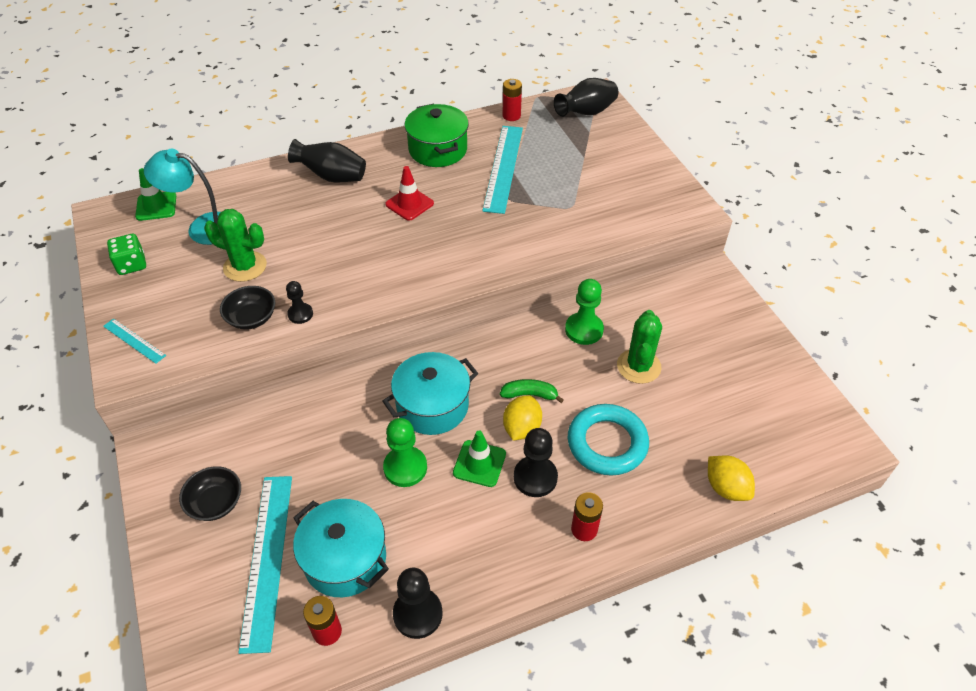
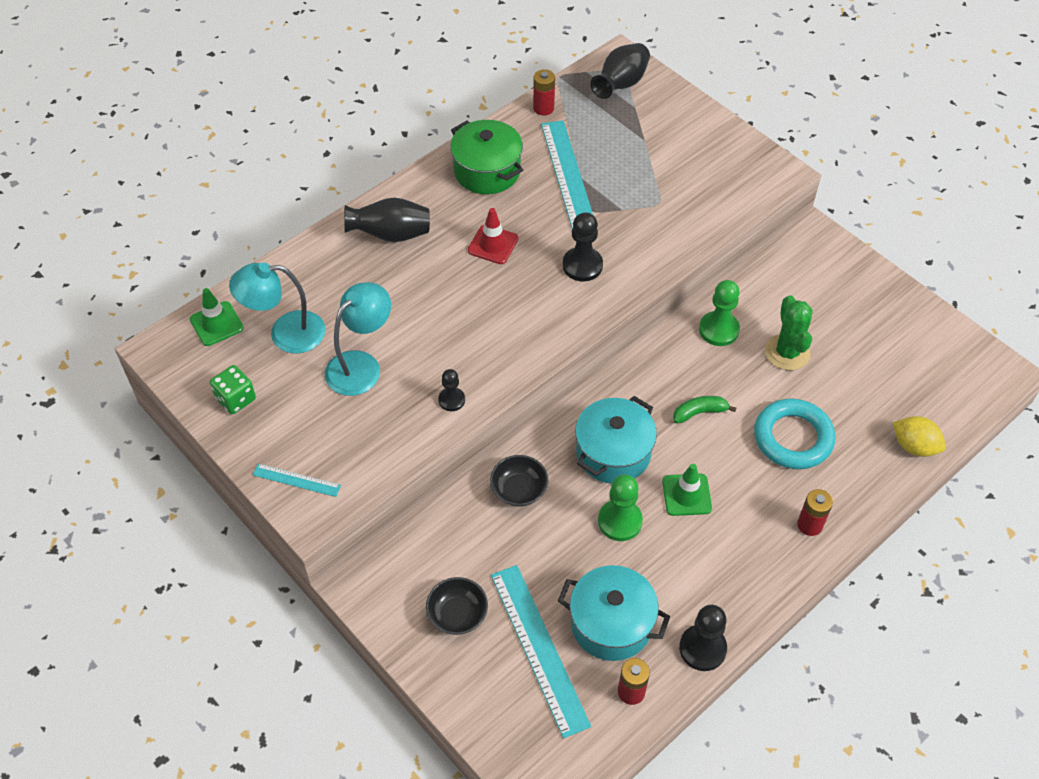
camera: 20 degrees left, 5 degrees up
green cactus [204,209,267,282] -> turquoise lamp [325,282,391,396]
black bowl [220,286,275,330] -> black bowl moved to [490,455,548,507]
yellow lemon [503,395,542,441] -> none
black pawn [514,428,558,497] -> black pawn moved to [563,212,603,281]

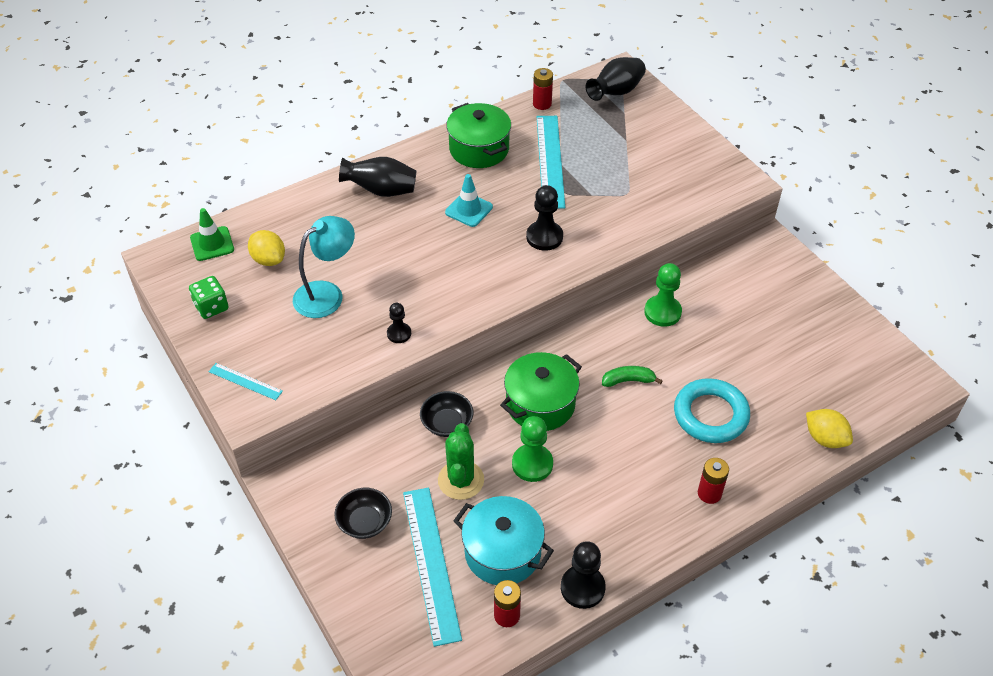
camera: 10 degrees right, 5 degrees down
turquoise lamp [229,263,325,353] -> yellow lemon [248,230,285,266]
red traffic cone [468,208,518,264] -> turquoise traffic cone [445,174,493,227]
turquoise pot [575,396,657,484] -> green pot [500,352,582,431]
green traffic cone [662,464,712,516] -> none
green cactus [765,295,813,370] -> green cactus moved to [438,423,484,500]

